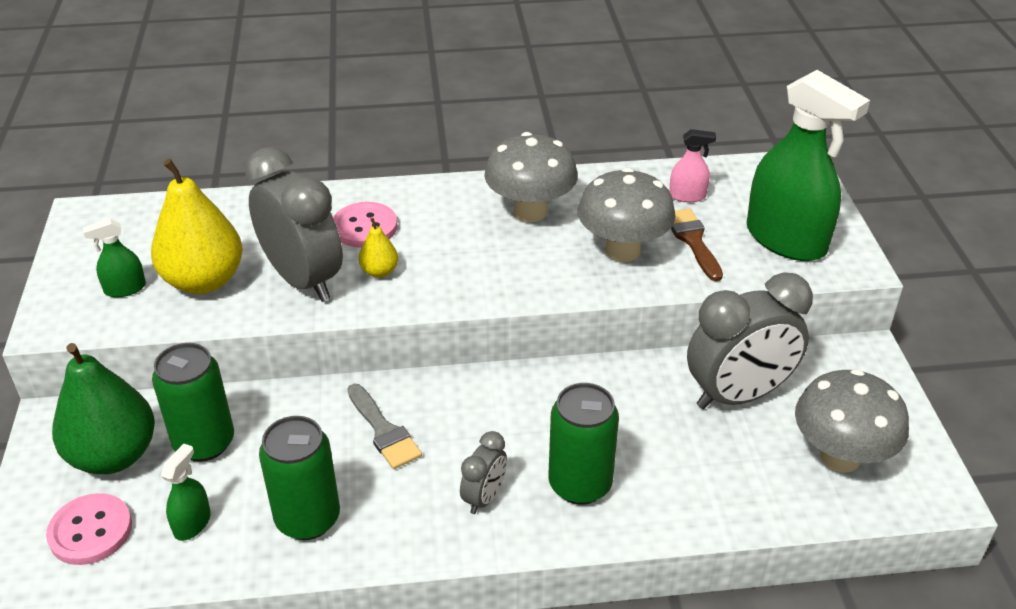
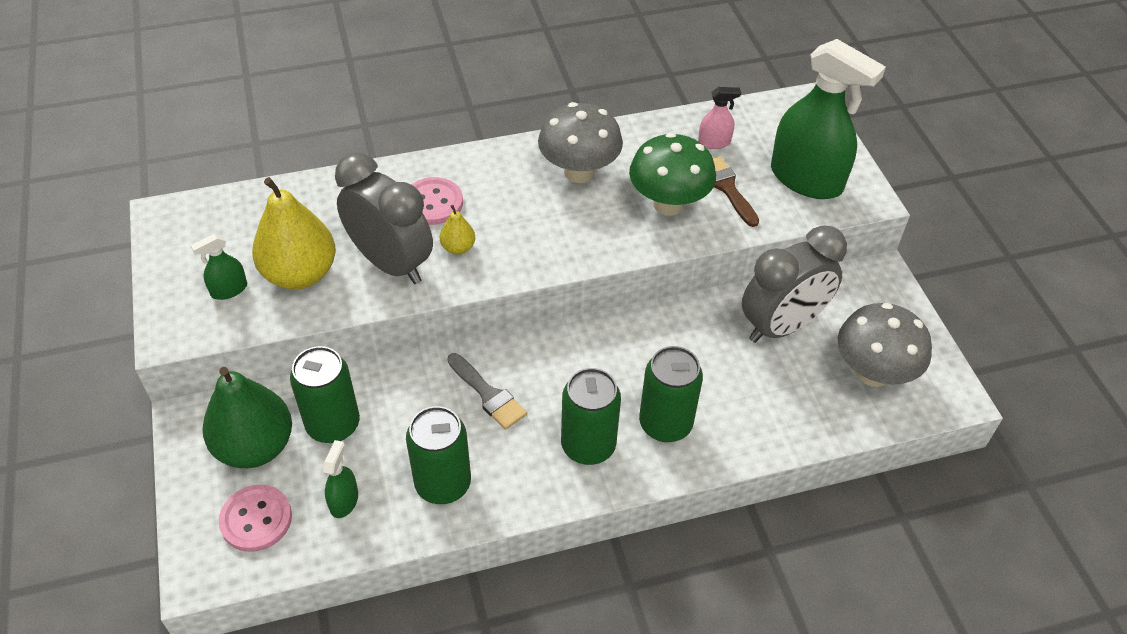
camera: 10 degrees left, 10 degrees up
grey clock [460,431,507,514] -> green can [561,368,621,465]
grey mushroom [578,168,676,262] -> green mushroom [629,133,716,216]

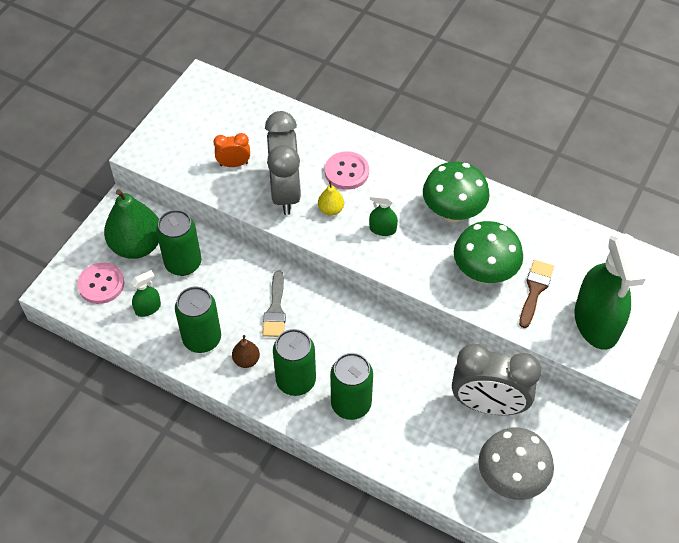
camera: 45 degrees right, 5 degrees up
green spray bottle [191,234,247,300] -> green spray bottle moved to [369,193,398,236]
yellow pear [252,177,336,289] -> orange clock [213,133,250,167]
grey mushroom [538,102,623,183] -> green mushroom [423,162,490,223]
pink spray bottle [698,87,741,149] -> none
none -> brown pear [232,335,260,368]

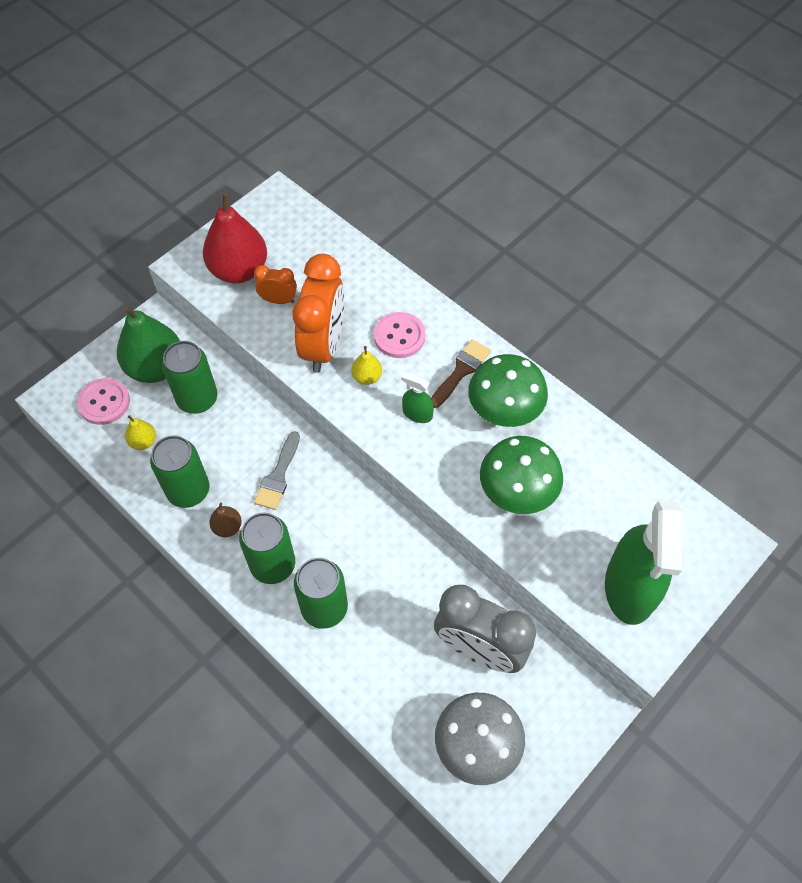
camera: 15 degrees right, 5 degrees up
green spray bottle [131,270,161,317] -> yellow pear [125,415,156,450]
grey clock [265,111,301,215] -> orange clock [292,254,345,373]
brown brush [519,260,554,328] -> brown brush moved to [431,340,491,408]
none -> red pear [203,193,267,283]

